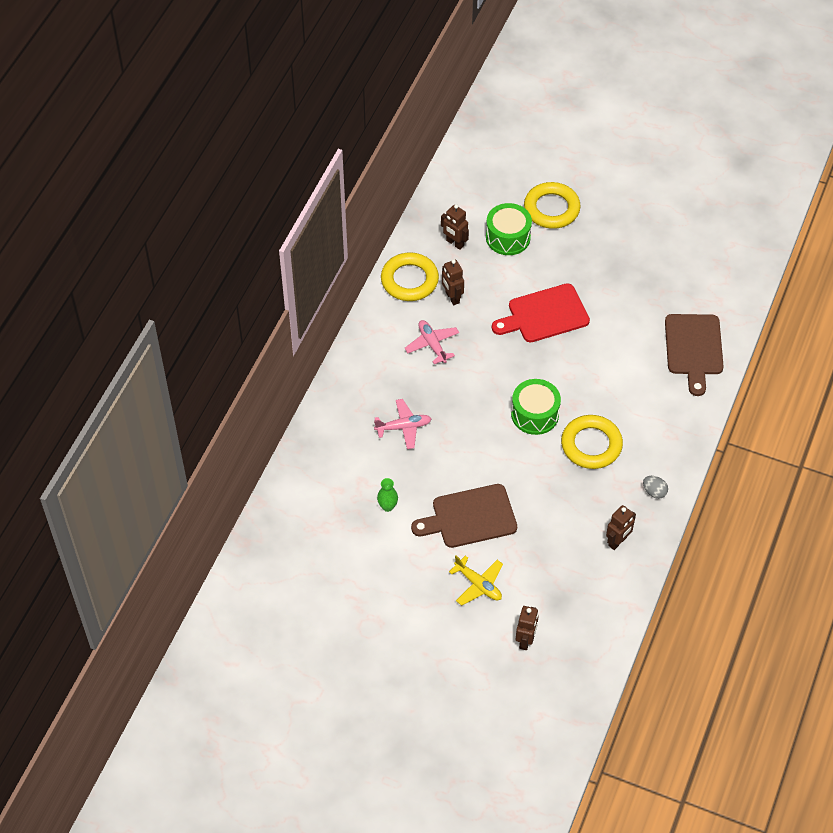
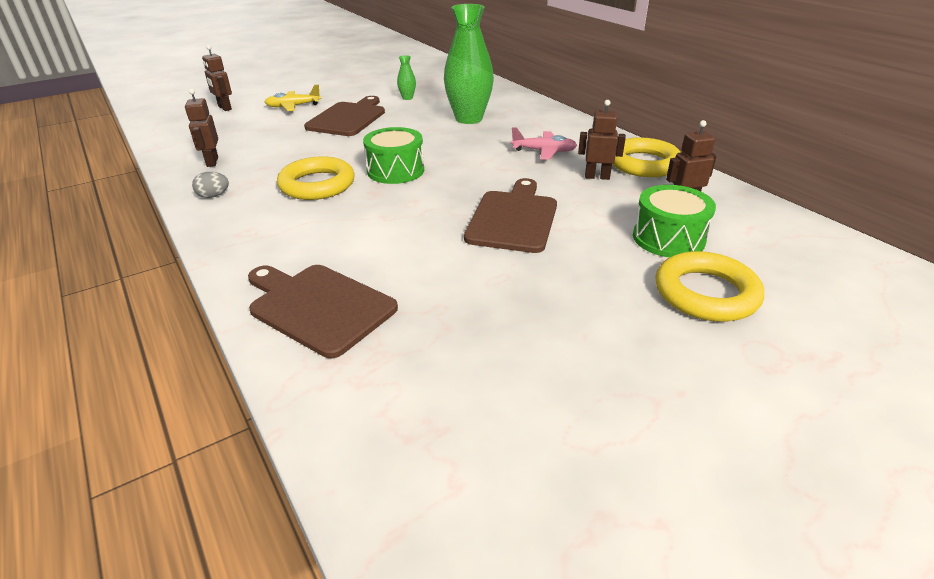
camera: 125 degrees right, 20 degrees down
pink plane [374,399,431,449] -> green vase [444,4,494,124]
red cutting board [492,283,590,342] -> brown cutting board [464,178,557,253]

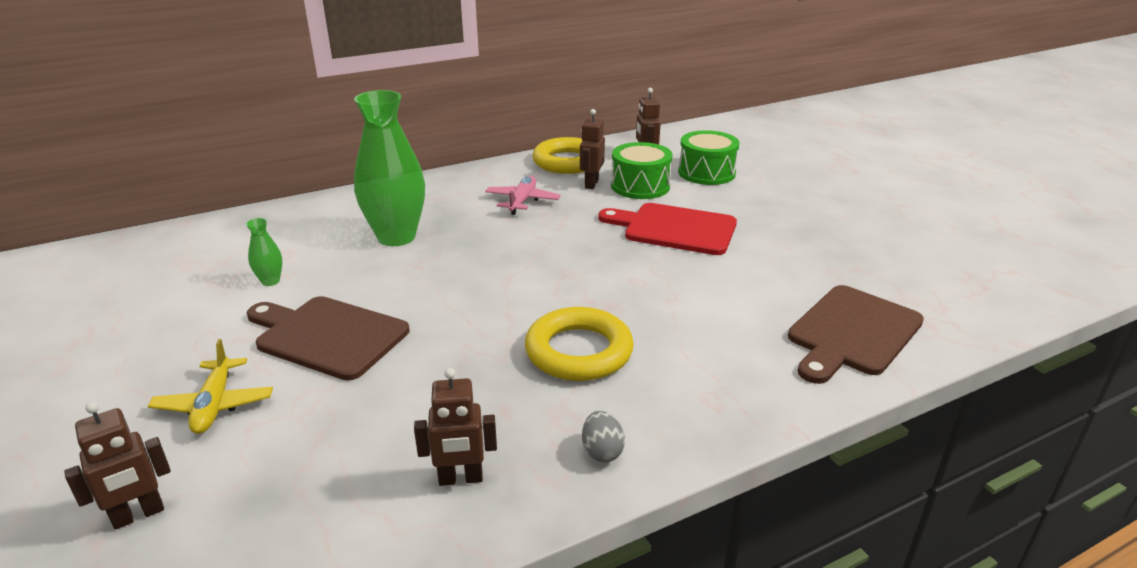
camera: 85 degrees left, 5 degrees down
green drum [363,127,424,184] -> green drum moved to [611,142,673,199]
brown cutting board [464,178,557,253] -> red cutting board [598,203,737,255]
yellow ring [655,251,764,322] -> none

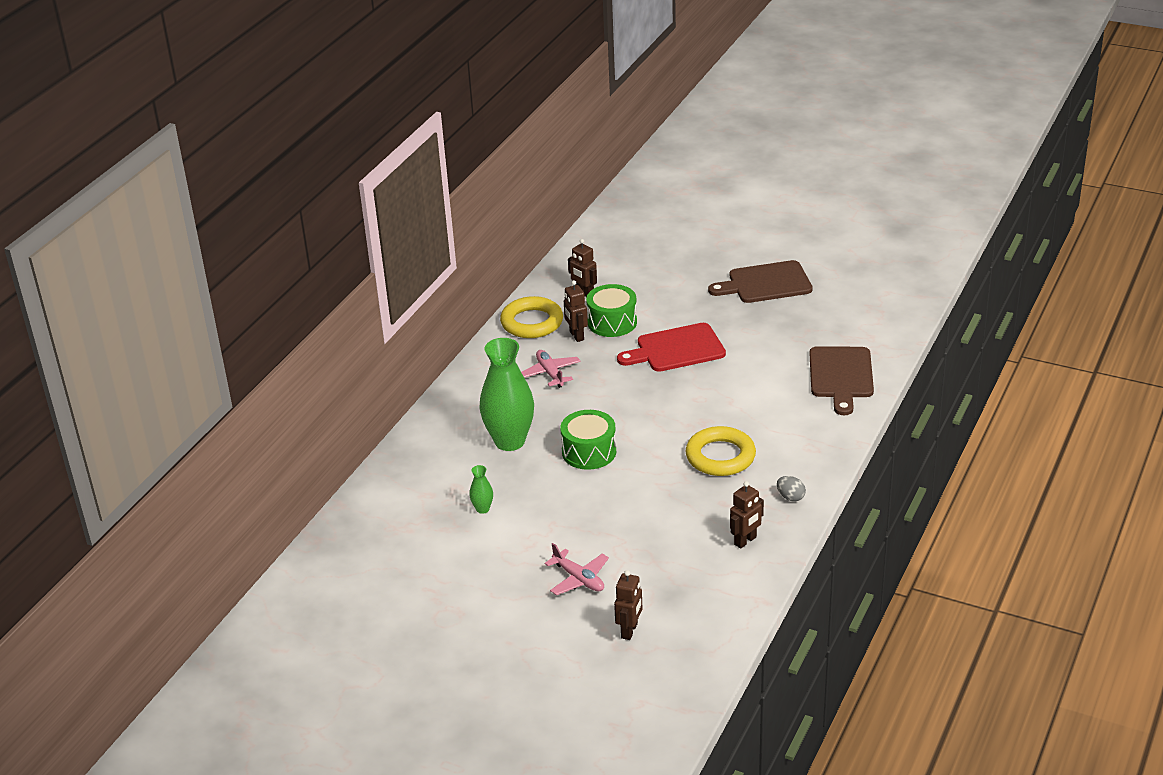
camera: 35 degrees left, 5 degrees up
yellow plane [148,339,273,434] -> pink plane [545,543,609,595]
brown cutting board [247,296,409,381] -> brown cutting board moved to [708,260,813,303]
green drum [678,130,740,185] -> green drum moved to [560,410,616,470]

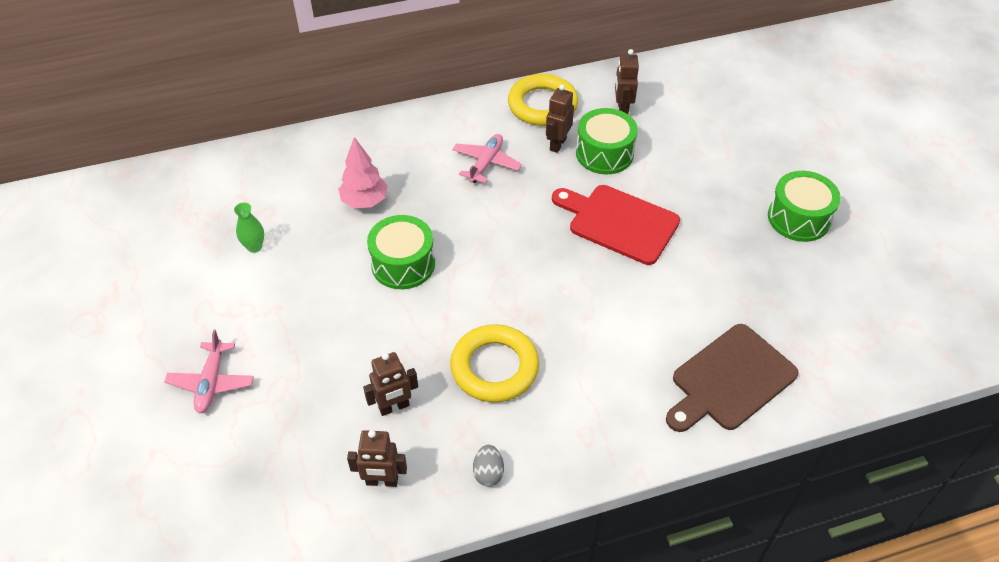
camera: 45 degrees right, 15 degrees up
green vase [479,338,534,451] -> pink tree [338,137,388,208]
brown robot [614,570,642,640] -> brown robot moved to [363,352,418,416]
brown cutting board [708,260,813,303] -> green drum [768,171,841,242]

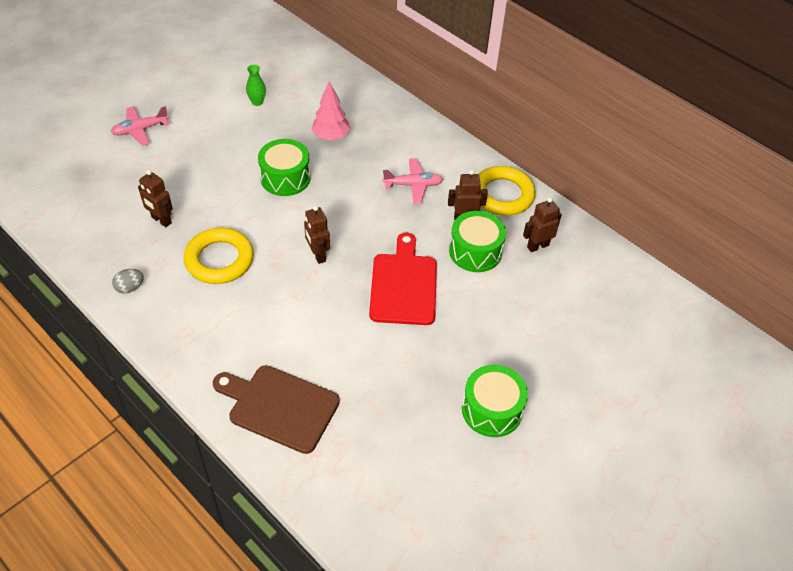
camera: 60 degrees right, 0 degrees up
brown robot [347,430,407,487] -> brown robot moved to [304,206,330,264]

